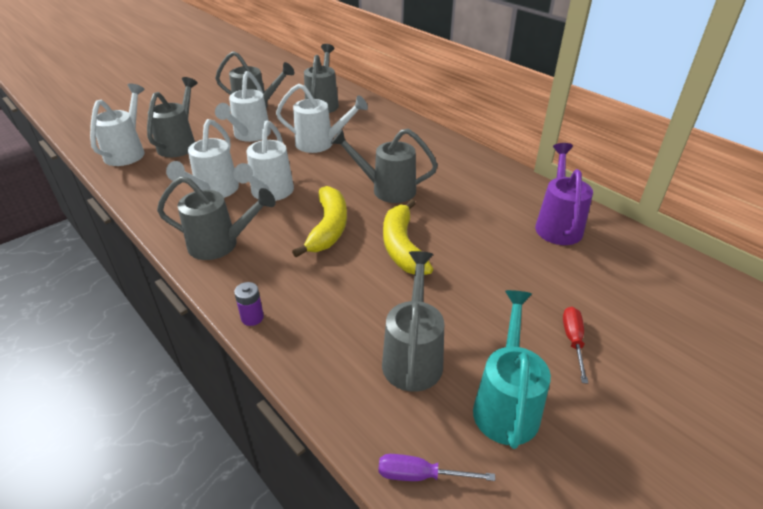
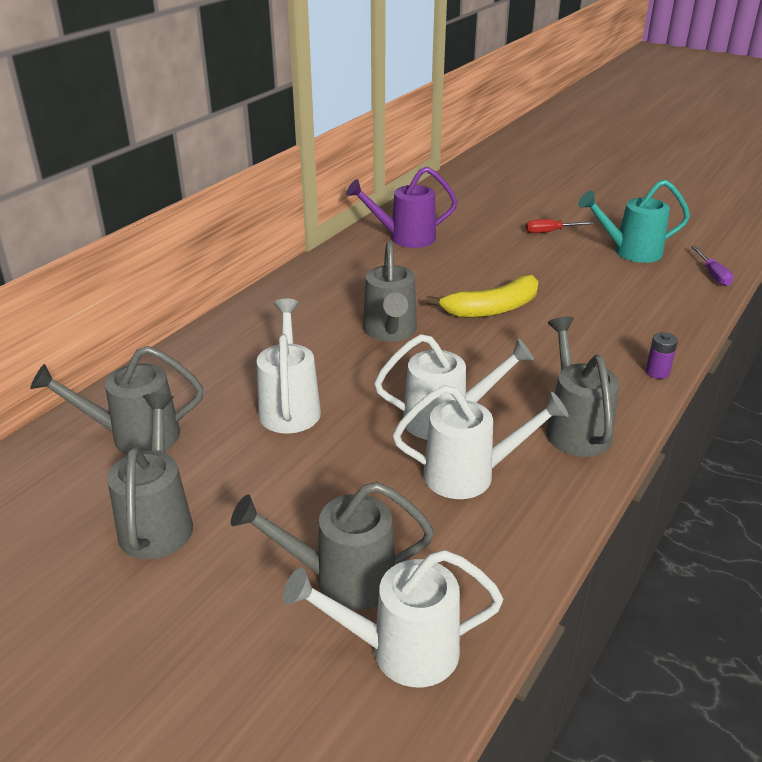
camera: 105 degrees left, 5 degrees down
white watering can [215,71,271,142] -> none
yellow banana [292,186,347,257] -> none
grey watering can [382,251,444,392] -> none

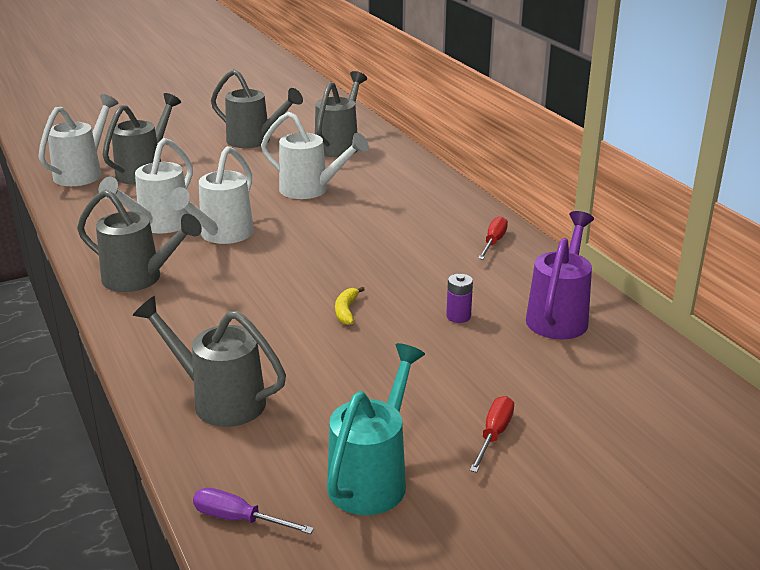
camera: 120 degrees right, 5 degrees down
grey watering can [363,241,417,342] -> grey watering can moved to [133,296,286,427]
yellow banana [426,275,539,318] -> yellow banana [335,286,365,325], size x0.47
purple battery [646,332,678,379] -> purple battery moved to [446,274,473,323]
none -> red screwdriver [478,216,508,260]

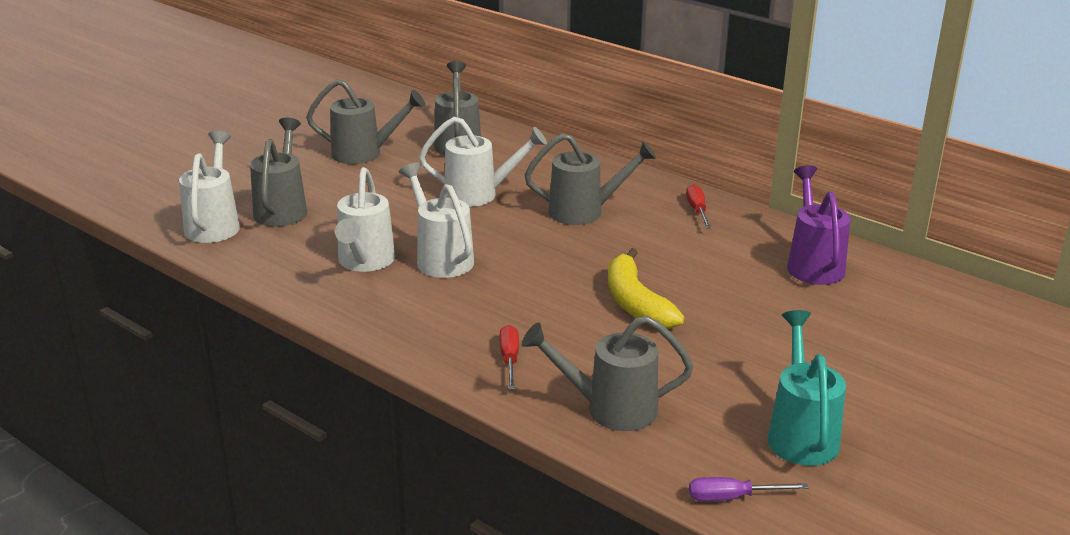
camera: 25 degrees left, 0 degrees up
grey watering can [77,189,202,292] -> grey watering can moved to [525,133,656,225]
white watering can [168,146,254,244] -> white watering can turned 150 degrees clockwise [399,162,474,278]
yellow banana [335,286,365,325] -> yellow banana [608,248,684,329], size x2.13
purple battery [446,274,473,323] -> none
red screwdriver [470,396,514,473] -> red screwdriver moved to [500,325,519,389]

